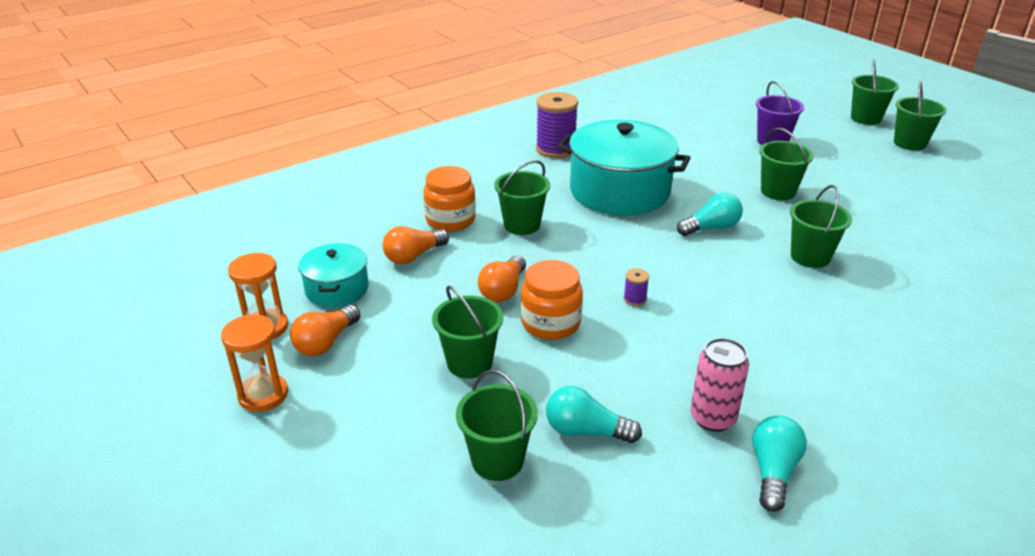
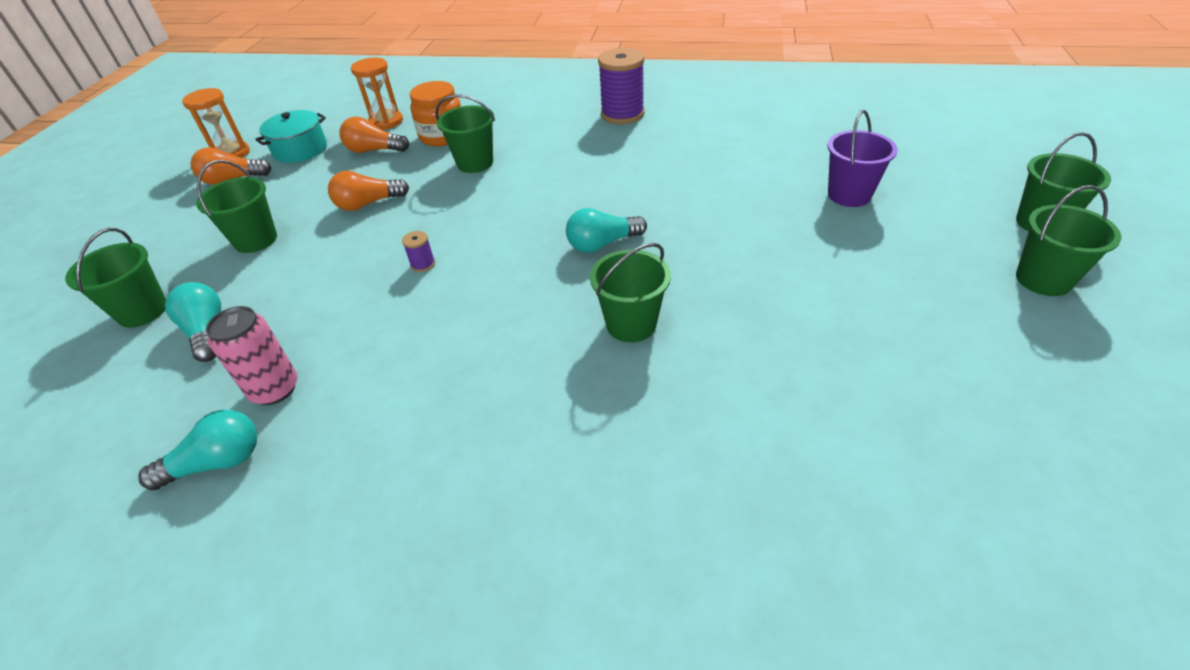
camera: 50 degrees right, 10 degrees up
orange hourglass [221,314,288,412] -> orange hourglass moved to [351,57,403,130]
orange jar [521,260,583,340] -> none
turquoise pot [557,120,690,215] -> none
turquoise light bulb [677,193,743,236] -> turquoise light bulb turned 135 degrees clockwise [566,208,647,253]
green bucket [759,128,814,201] -> none

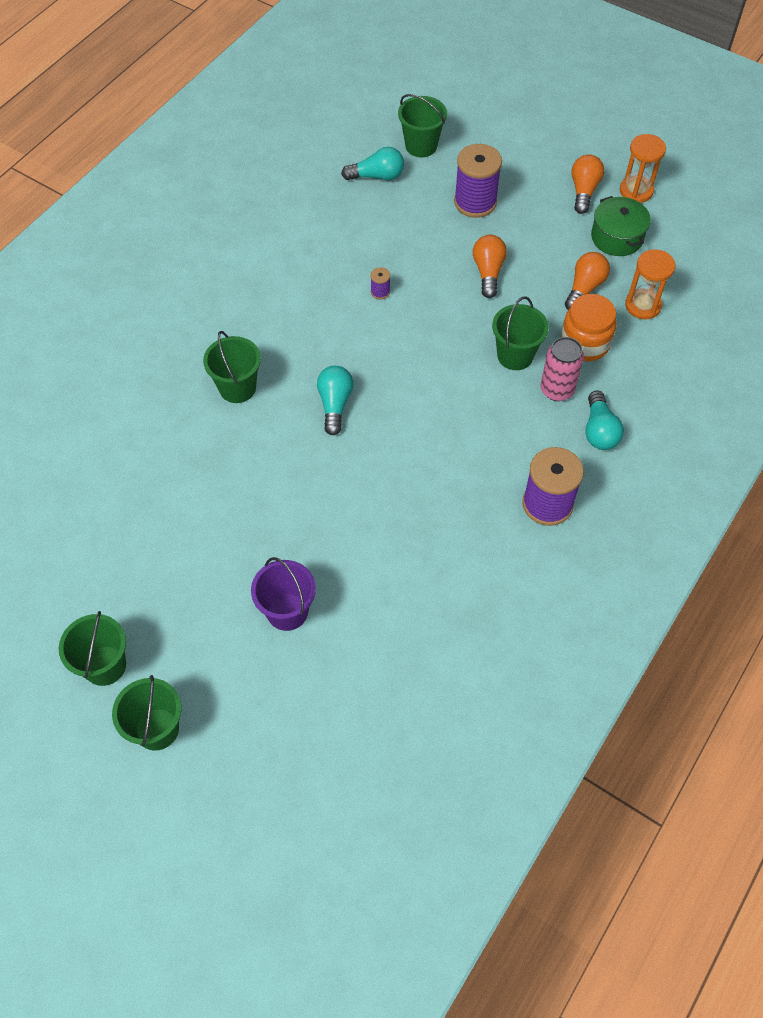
camera: 110 degrees right, 15 degrees up
turquoise light bulb [139,409,257,490] -> turquoise light bulb moved to [585,390,624,450]
green bucket [196,160,277,253] -> purple spool [454,144,502,218]
pink can [206,306,298,405] -> pink can moved to [540,337,584,401]
turquoise pot [255,110,327,163] -> green pot [591,196,651,256]

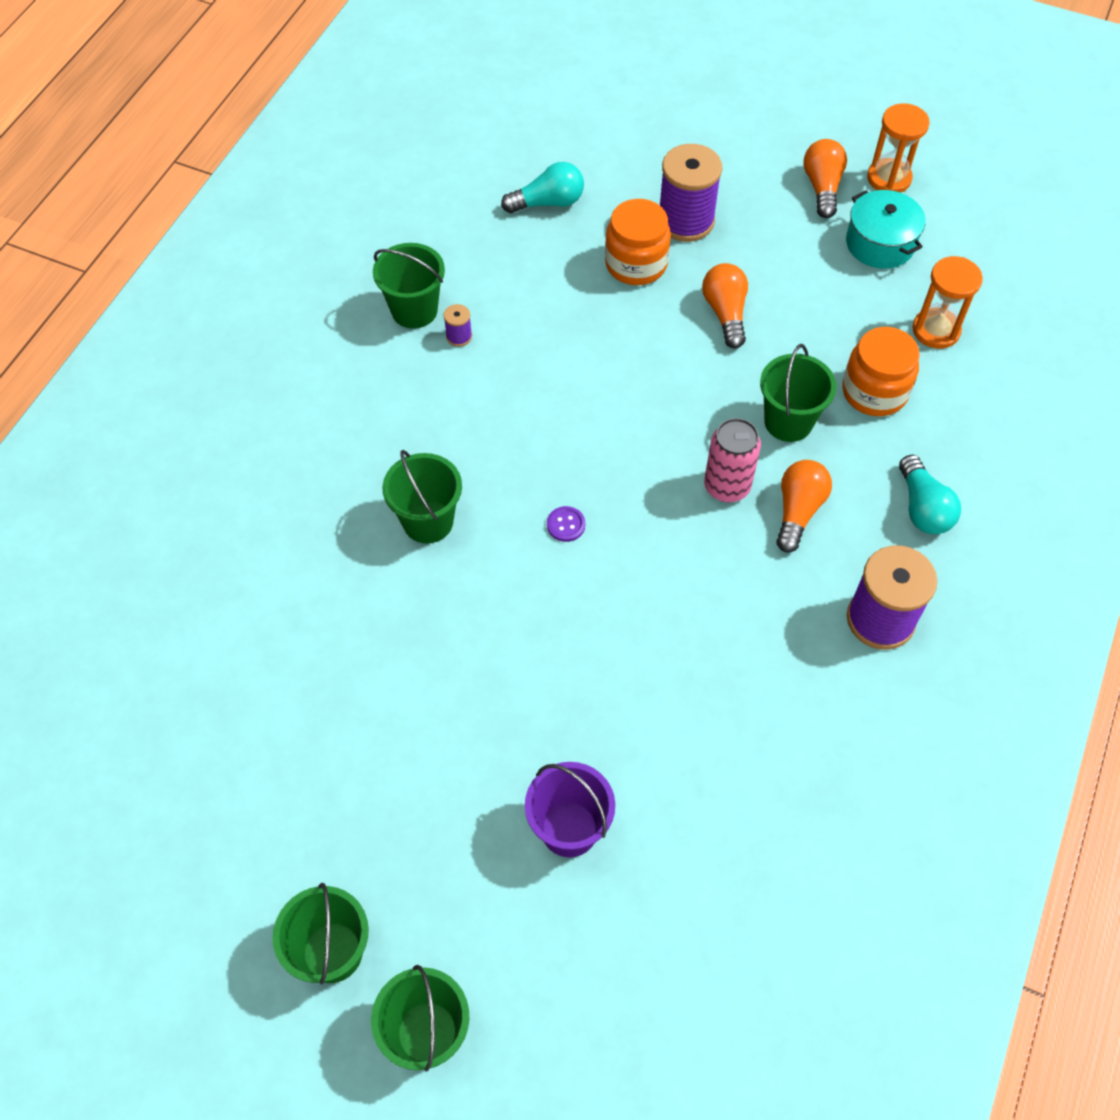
camera: 10 degrees left, 0 degrees up
turquoise light bulb [317,366,354,435] -> purple button [547,506,585,542]
purple spool [371,267,390,299] -> purple spool moved to [444,304,472,347]
green bucket [398,94,447,157] -> green bucket moved to [373,243,445,329]
pink can [540,337,584,401] -> pink can moved to [704,418,761,502]
orange light bulb [565,252,610,310] -> orange light bulb moved to [776,460,832,553]
green pot [591,196,651,256] -> turquoise pot [846,190,925,269]
none -> orange jar [605,199,671,285]

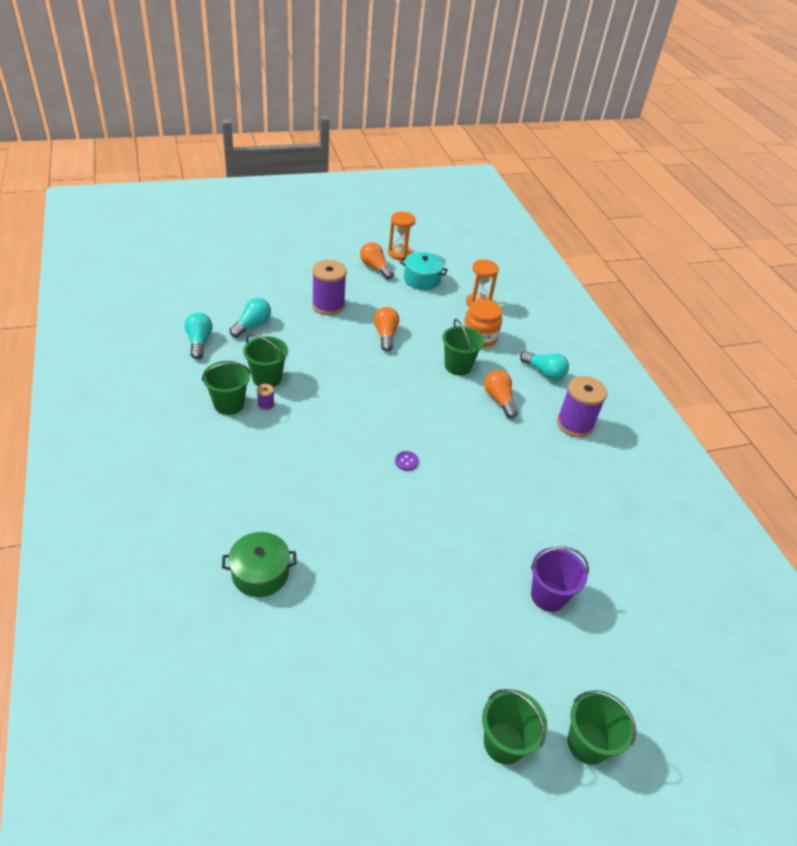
camera: 45 degrees left, 15 degrees down
green bucket [382,450,462,544] -> green bucket moved to [243,334,288,387]
orange jar [605,199,671,285] -> none
orange light bulb [702,263,748,349] -> orange light bulb turned 45 degrees clockwise [374,307,399,351]
pink can [704,418,761,502] -> none
none -> turquoise light bulb [185,313,212,359]
none -> green pot [222,532,296,597]

